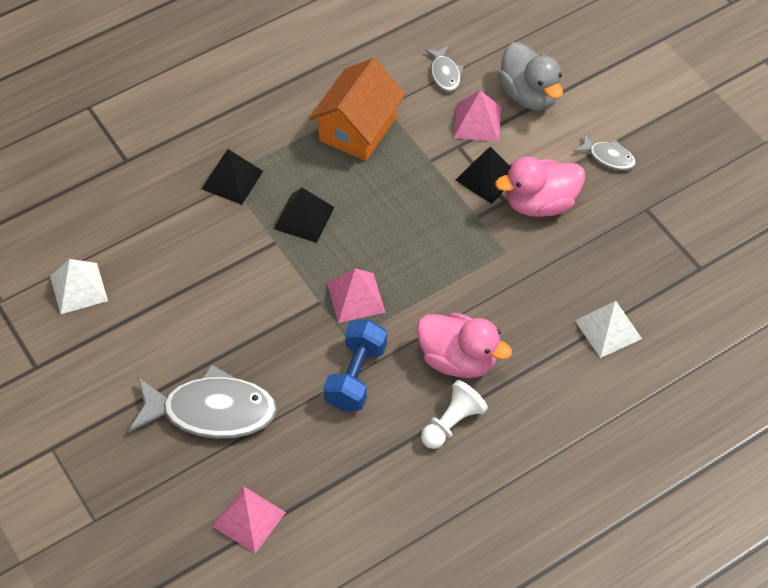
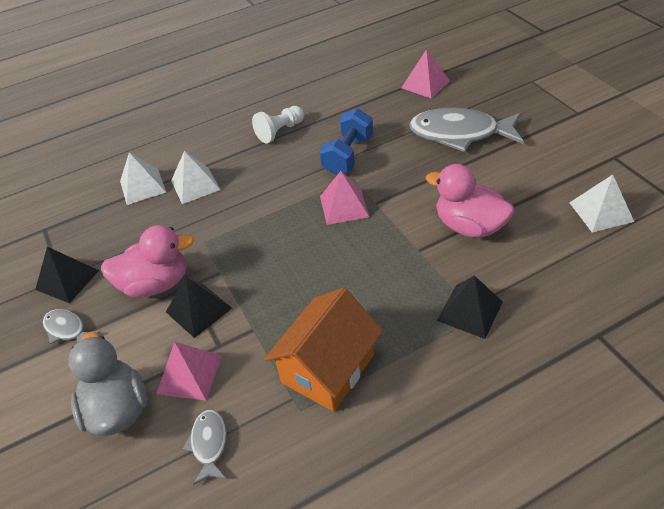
camera: 170 degrees left, 10 degrees down
black pyramid [274,187,335,243] -> black pyramid moved to [35,247,99,303]
pink duck [417,313,512,378] -> pink duck moved to [426,164,514,238]
none -> white pyramid [171,151,221,204]

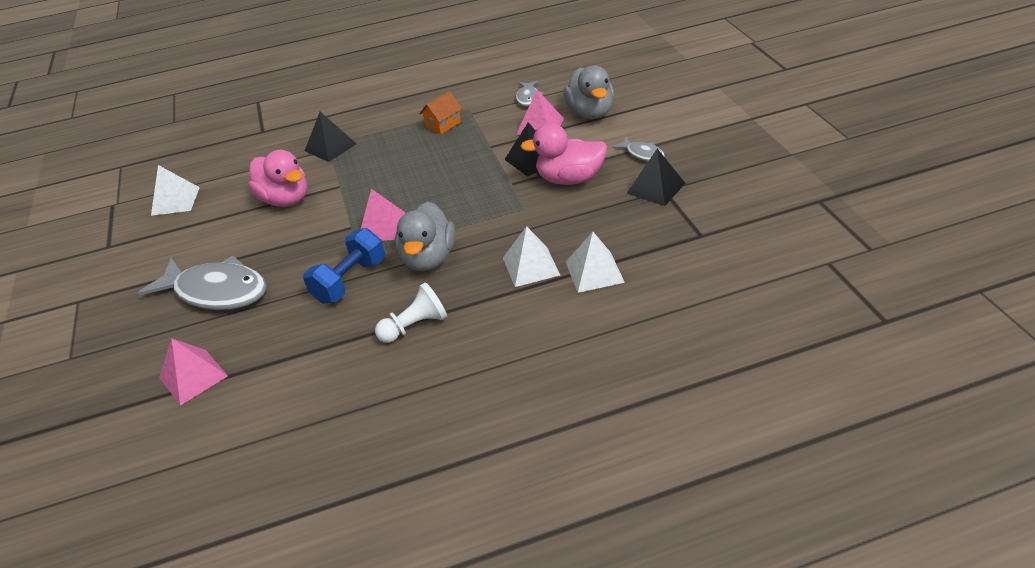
camera: 170 degrees left, 5 degrees down
orange house [264,288,383,412] -> orange house [419,91,462,134], size x0.53
none -> grey duck [395,201,455,271]

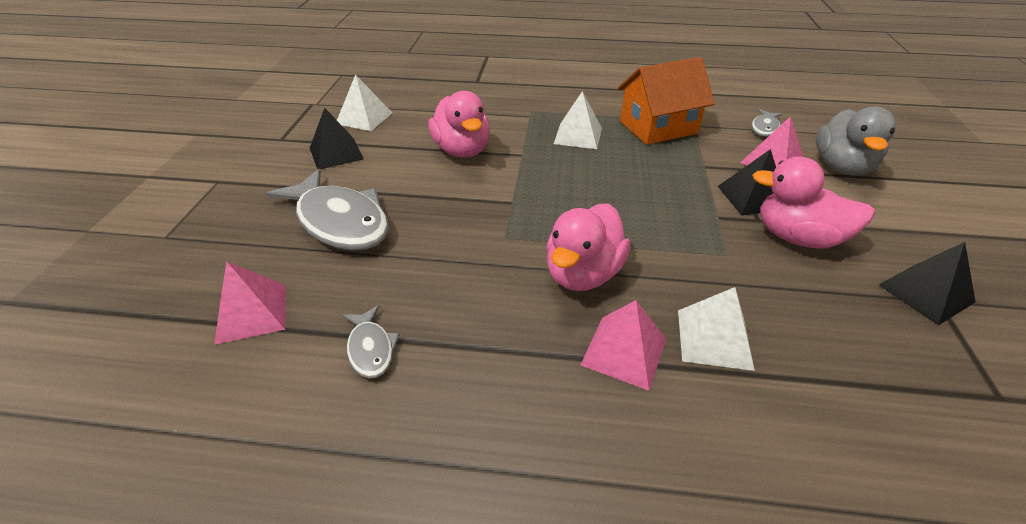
camera: 20 degrees right, 0 degrees up
blue dumbbell [303,228,385,304] -> none
black pyramid [305,112,357,162] -> black pyramid moved to [310,108,364,169]
pink pyramid [361,189,405,241] -> pink pyramid moved to [581,300,666,391]
white pawn [375,282,447,343] -> none
grey duck [395,201,455,271] -> pink duck [546,203,631,291]
orange house [419,91,462,134] -> orange house [618,57,715,145], size x1.90
white pyramid [566,232,625,293] -> white pyramid moved to [554,91,602,149]
grey fish [612,136,665,162] -> grey fish moved to [342,305,400,379]

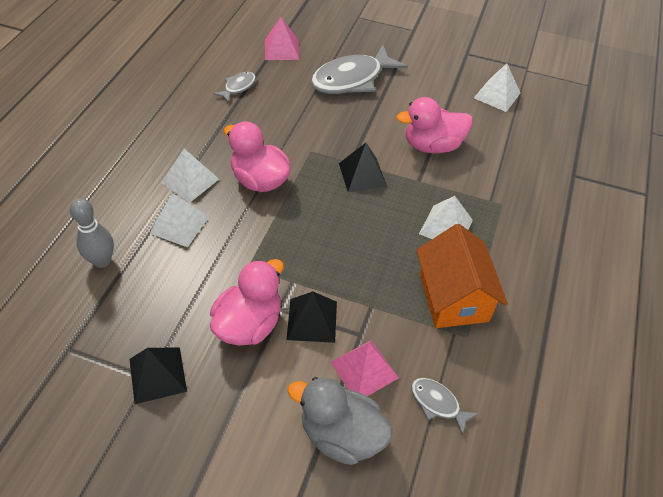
camera: 100 degrees right, 10 degrees up
black pyramid [310,108,364,169] -> black pyramid moved to [339,143,387,192]
grey fish [342,305,400,379] -> grey fish turned 135 degrees clockwise [213,72,256,103]
pink pyramid [581,300,666,391] -> white pyramid [161,149,219,202]
none -> grey bowling pin [70,198,114,268]

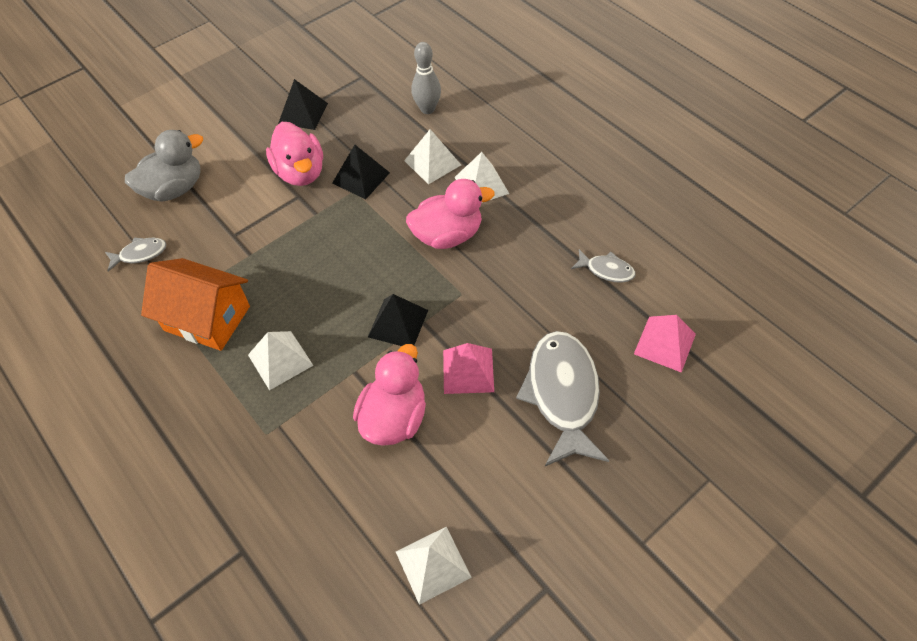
camera: 125 degrees right, 5 degrees up
grey fish [213,72,256,103] -> grey fish turned 45 degrees counterclockwise [571,249,636,283]
black pyramid [287,291,337,343] -> black pyramid moved to [332,145,390,200]
pink pyramid [331,340,399,396] -> pink pyramid moved to [443,343,494,394]

